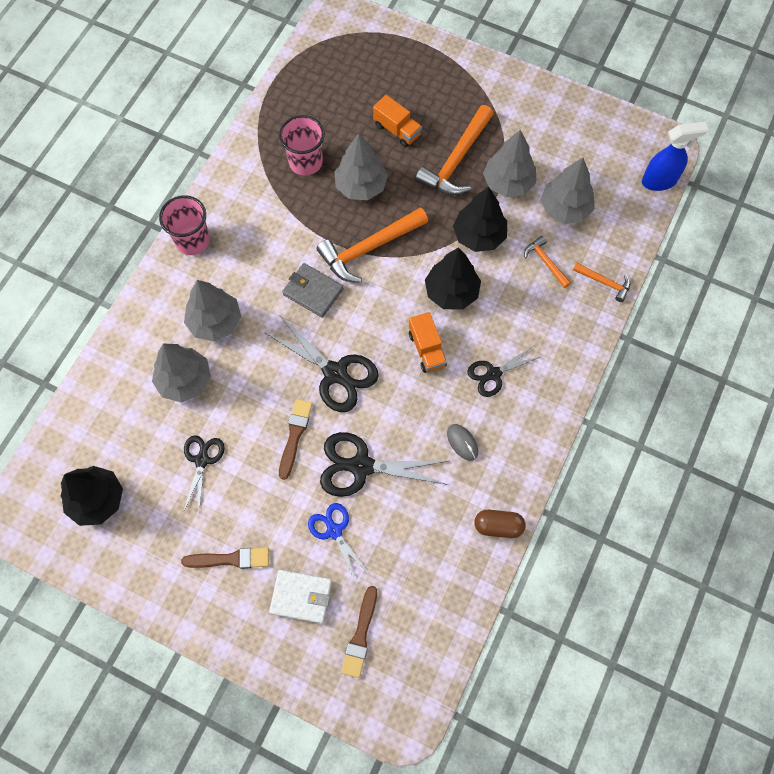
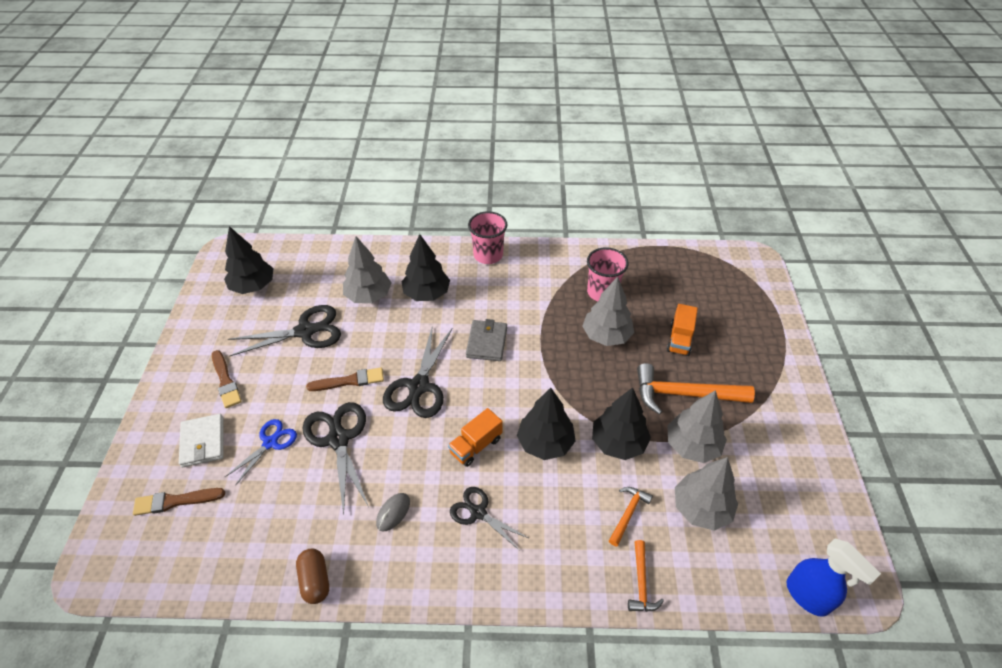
camera: 65 degrees right, 20 degrees down
black scissors [183,435,225,512] -> black scissors [228,305,341,356], size x1.62
grey tree [184,280,241,342] -> black tree [401,234,450,301]
orange hammer [316,207,428,283] -> none

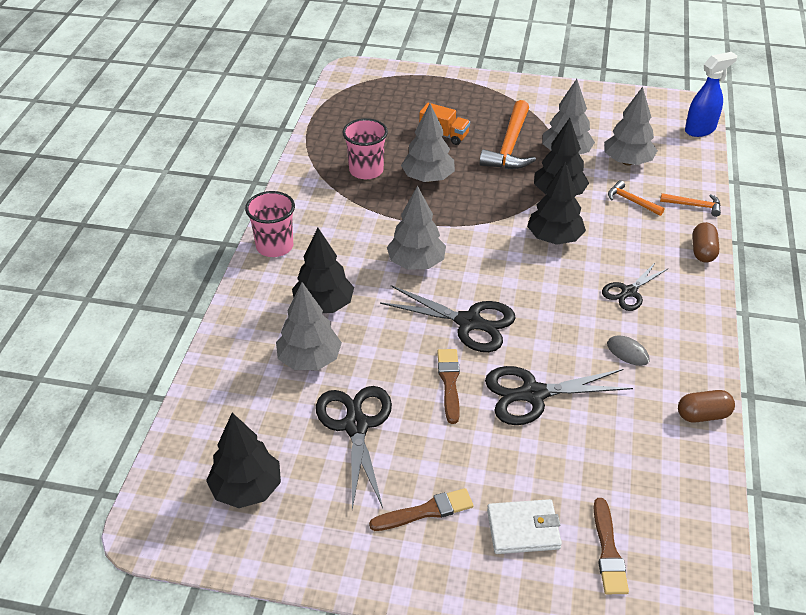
camera: 80 degrees left, 5 degrees down
blue scissors [225,419,297,486] -> none
orange truck [448,408,503,467] -> none
grey wallet [466,319,507,361] -> grey tree [387,185,446,270]
none -> brown capsule [692,222,719,262]

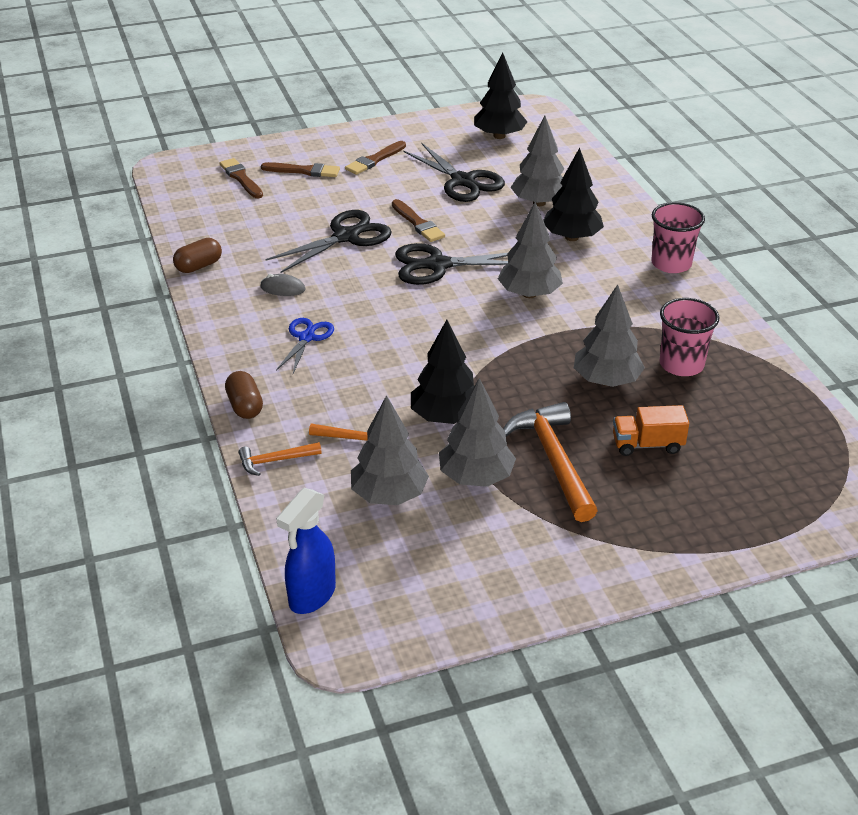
camera: 150 degrees right, 5 degrees down
white wallet [487,499,562,554] -> brown brush [261,162,340,177]
black tree [527,161,586,245] -> none
black scissors [602,262,669,311] -> blue scissors [276,318,334,373]

